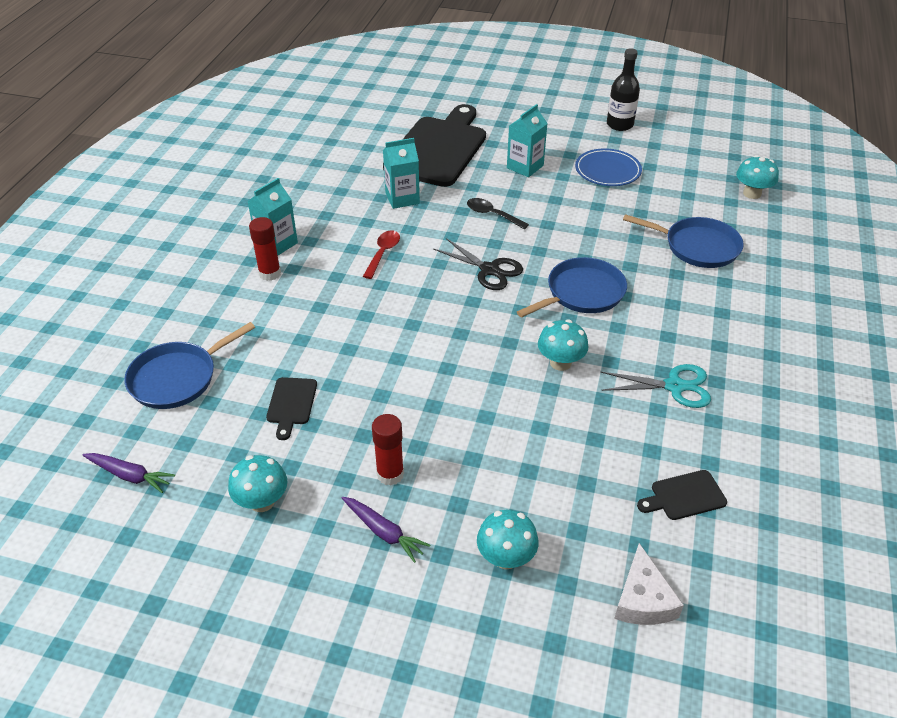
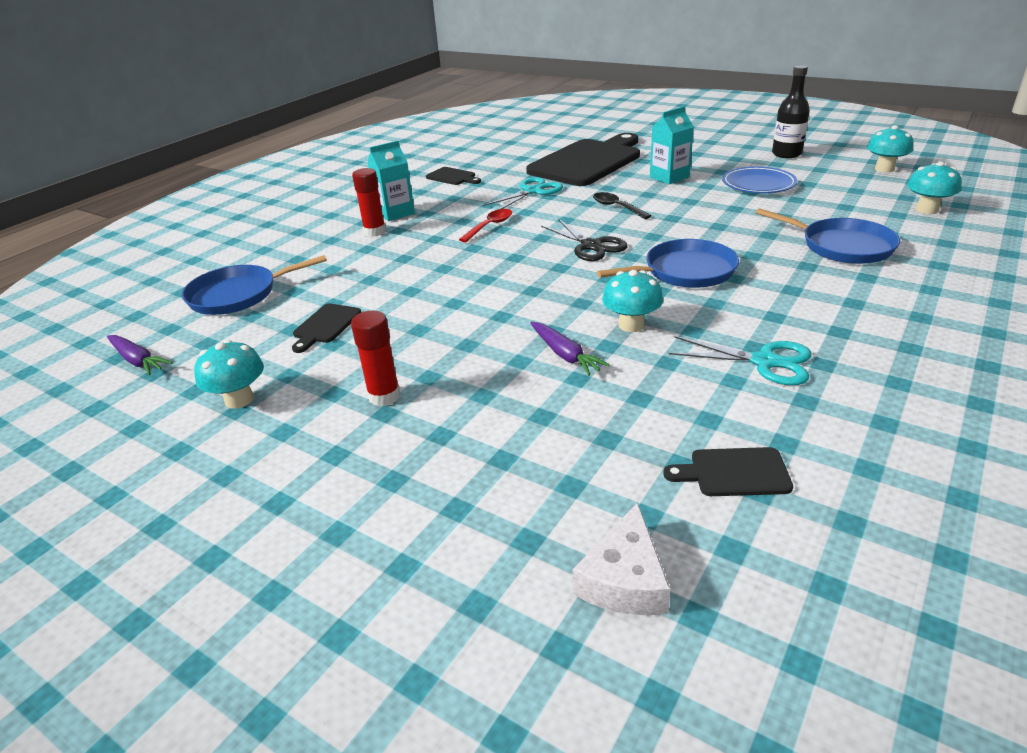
camera: 20 degrees right, 10 degrees down
purple carrot [342,497,430,563] -> purple carrot moved to [530,322,610,376]
turquoise carton [383,138,420,209] -> turquoise scissors [483,177,563,209]
turquoise mushroom [477,510,539,570] -> turquoise mushroom moved to [867,125,914,172]
none -> black cutting board [426,167,481,185]

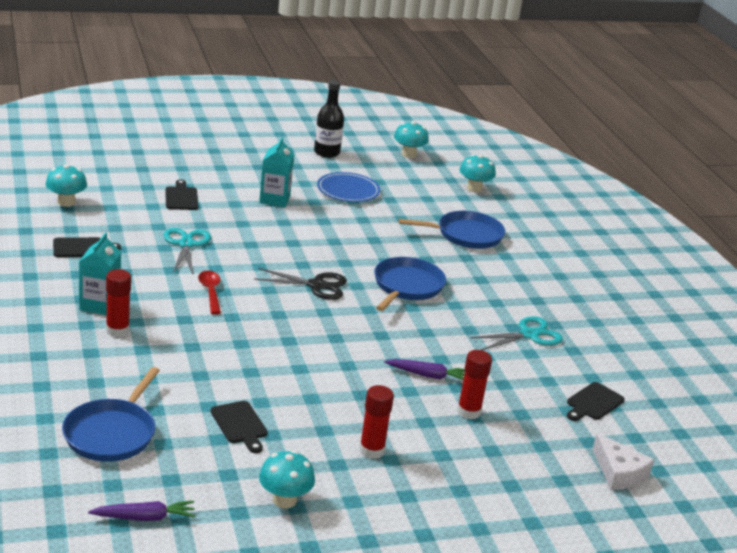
camera: 55 degrees left, 5 degrees down
black cutting board [526,133,640,186] -> black cutting board [165,180,198,210], size x0.41
black spoon [593,192,651,219] -> none
turquoise mushroom [602,270,663,332] -> turquoise mushroom moved to [45,164,87,207]
none -> red glue stick [457,350,492,420]

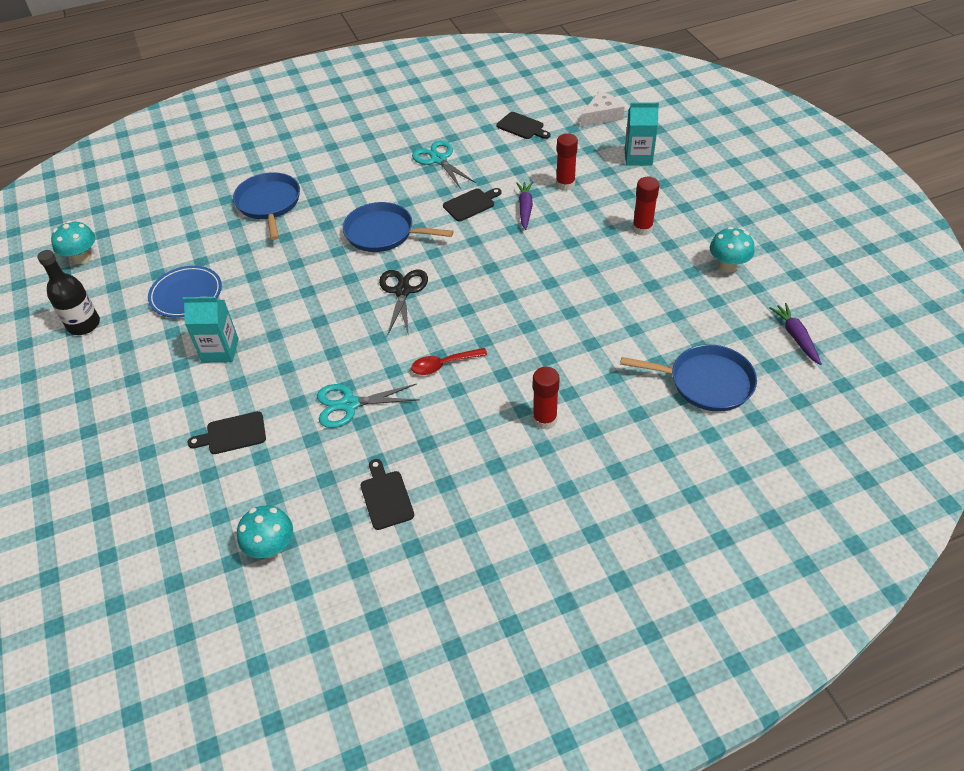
camera: 90 degrees left, 20 degrees up
turquoise carton [79,232,121,315] -> turquoise carton moved to [625,102,659,166]
black cutting board [211,401,268,453] -> black cutting board moved to [443,188,502,221]
turquoise mushroom [459,154,496,193] -> none

